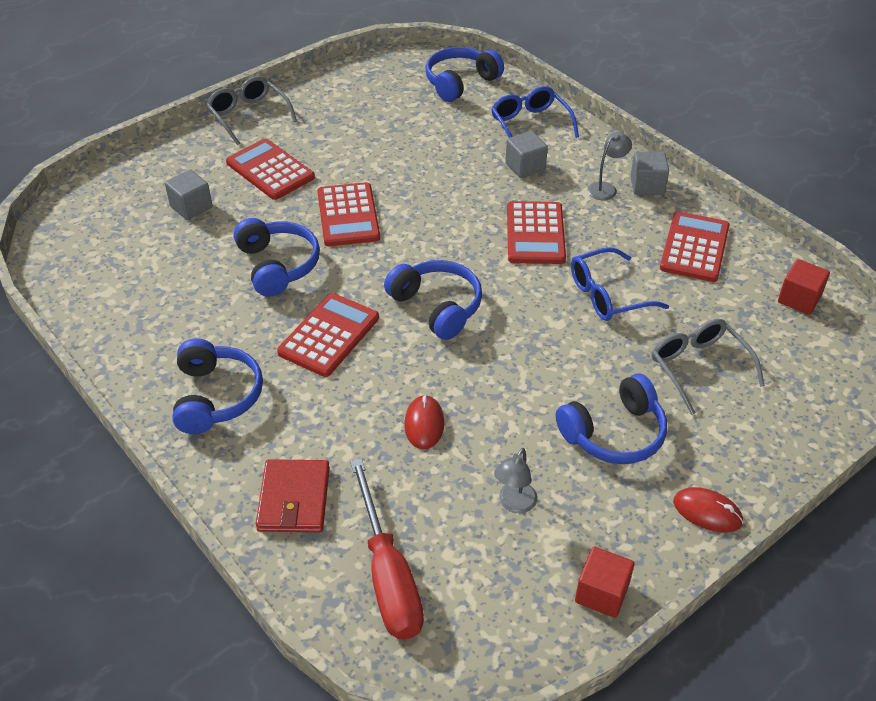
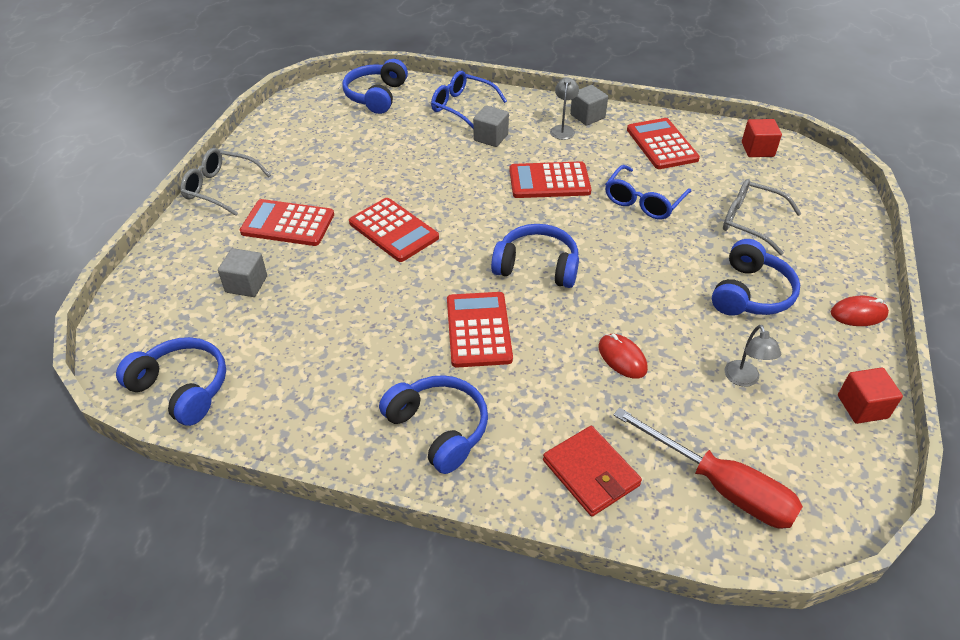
camera: 35 degrees left, 0 degrees up
blue headphones [234,218,320,297] -> blue headphones moved to [116,337,226,426]
red calculator [507,201,566,264] -> red calculator turned 120 degrees clockwise [509,161,591,198]

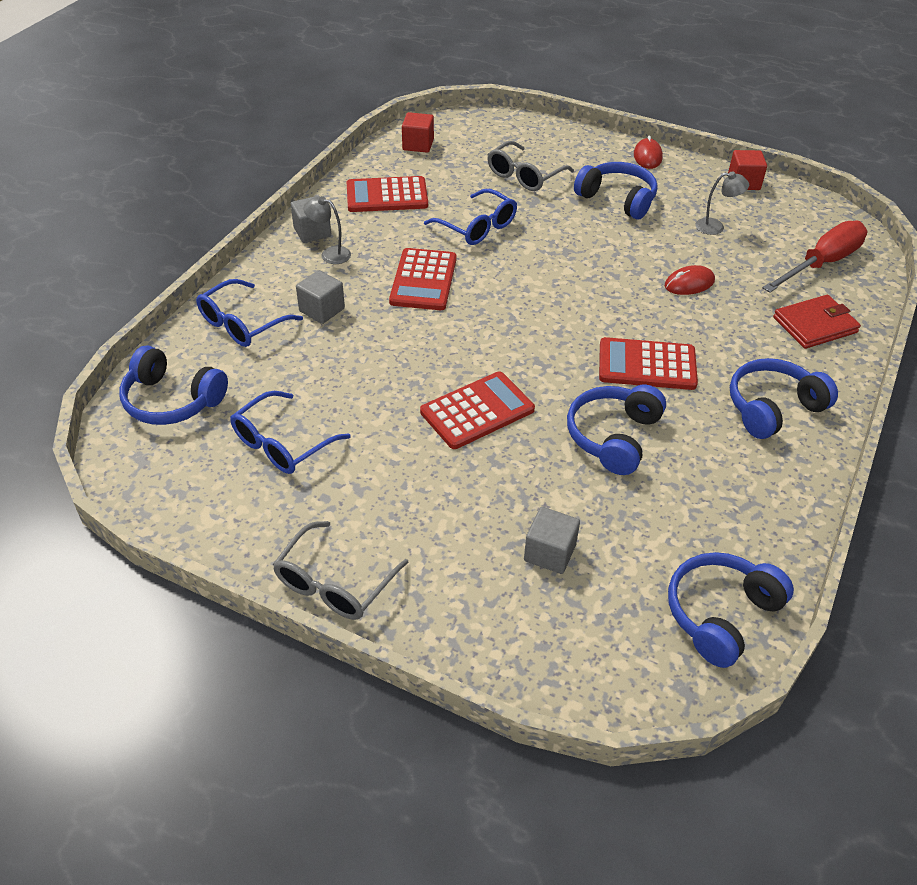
camera: 80 degrees left, 0 degrees up
red calculator [240,199,334,246] -> none
blue headphones [491,224,579,288] -> blue headphones moved to [567,385,666,475]
none -> blue glasses [230,391,351,474]

